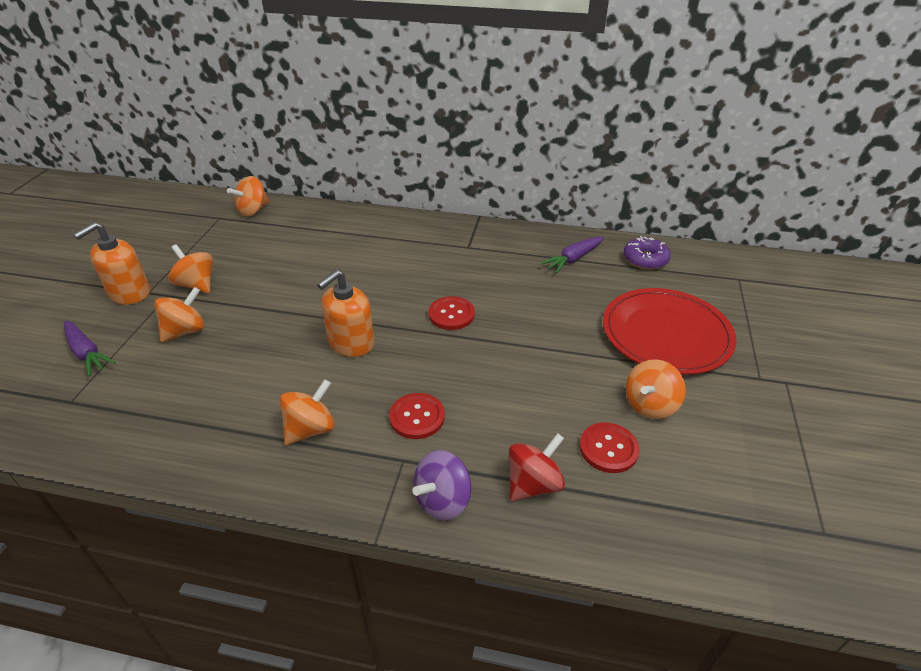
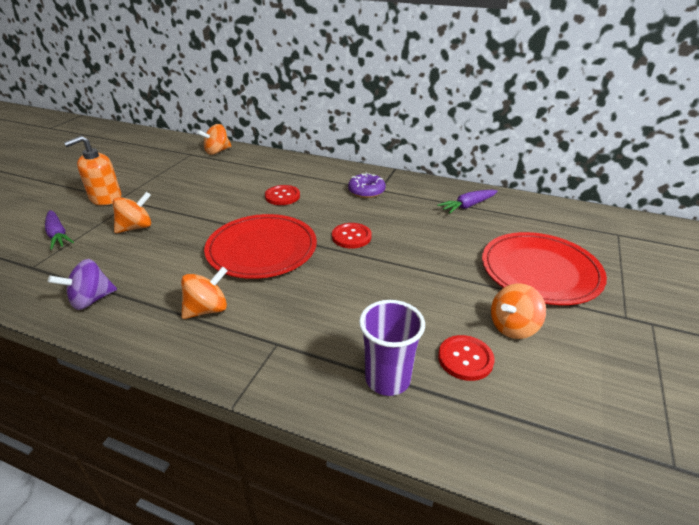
camera: 10 degrees right, 5 degrees down
orange spinning top [168,244,213,293] -> none
orange soap dispenser [317,270,375,357] -> red plate [204,214,317,279]
red button [389,393,445,439] -> red button moved to [265,185,300,205]
purple spinning top [413,450,471,520] -> purple spinning top moved to [48,259,117,310]
red spinning top [509,433,565,502] -> purple cup [359,300,425,396]
purple donut [623,236,671,270] -> purple donut moved to [348,173,386,198]

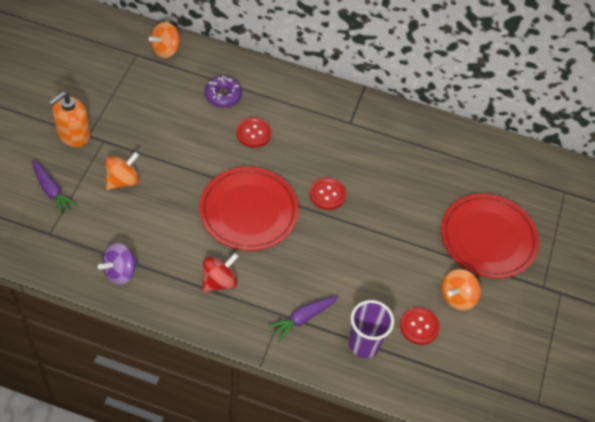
camera: 10 degrees left, 20 degrees up
orange spinning top [181,267,228,319] -> red spinning top [202,253,239,292]
purple donut [348,173,386,198] -> purple donut moved to [205,76,242,108]
purple carrot [437,190,498,214] -> purple carrot moved to [268,296,338,341]

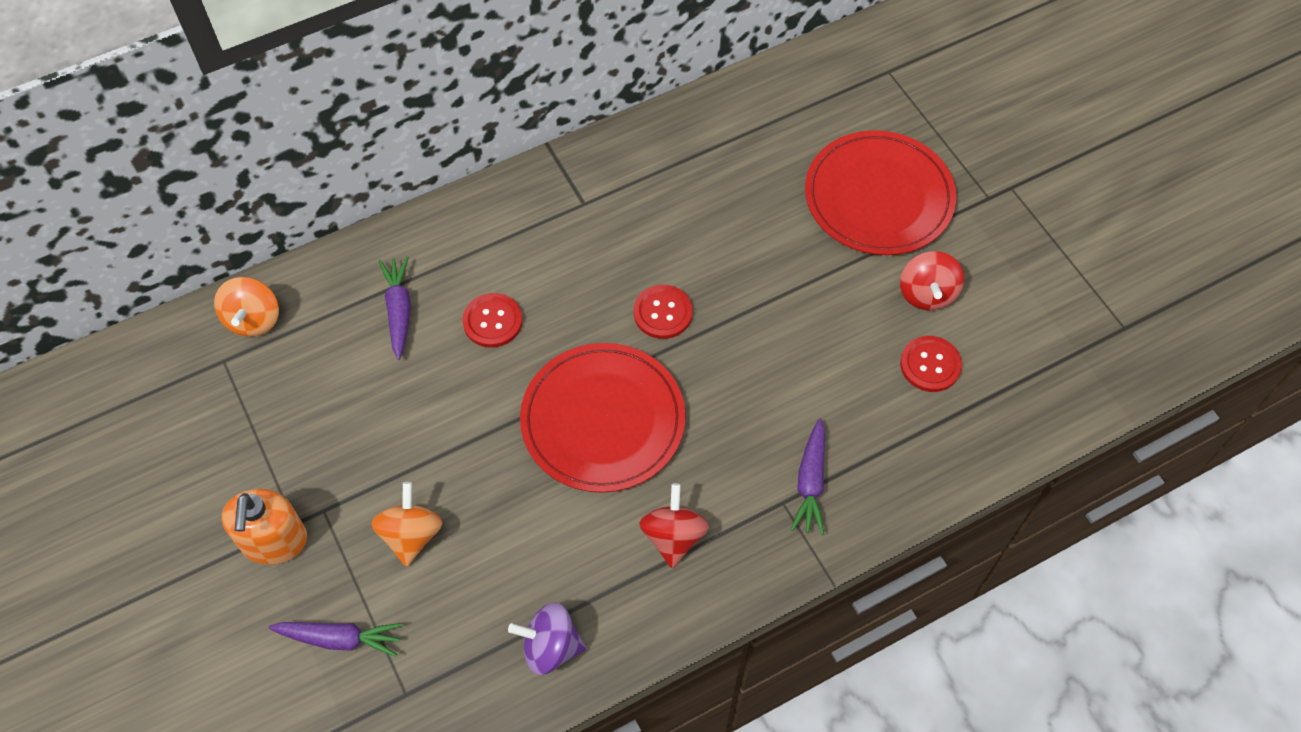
camera: 40 degrees left, 5 degrees up
purple spinning top [98,243,138,285] -> purple spinning top turned 90 degrees clockwise [508,602,586,675]
purple donut [205,76,242,108] -> purple carrot [378,256,411,360]
purple cup [349,300,394,358] -> none
orange spinning top [442,269,481,310] -> red spinning top [900,251,964,311]

